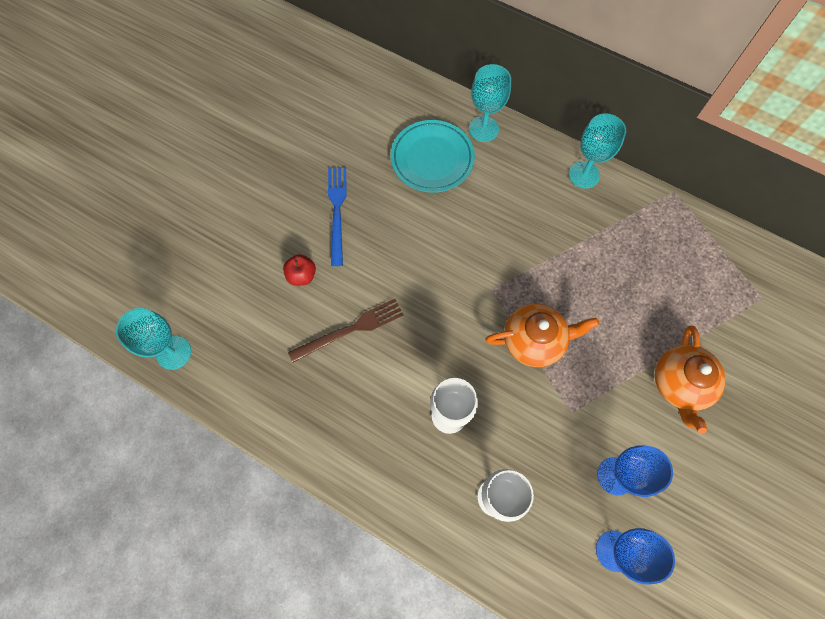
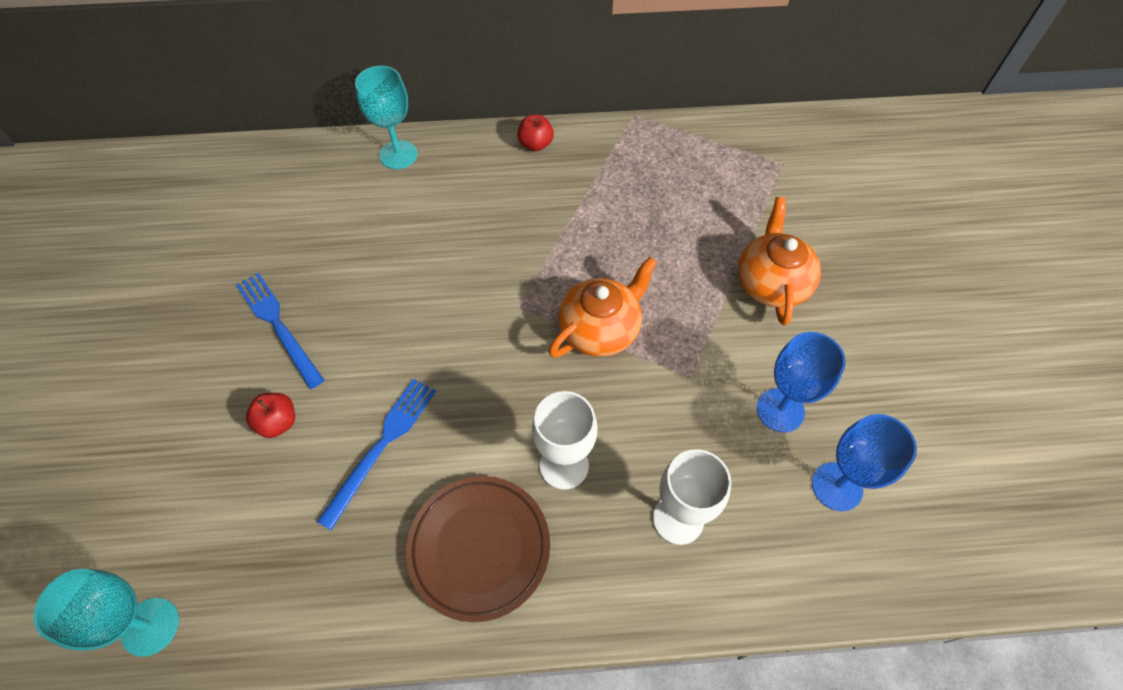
camera: 35 degrees left, 10 degrees down
brown fork [288,299,403,363] -> blue fork [317,379,436,530]
turquoise plate [391,120,475,193] -> none
turquoise goblet [569,113,626,189] -> red apple [517,115,554,151]
orange teapot [655,326,726,434] -> orange teapot turned 150 degrees counterclockwise [738,197,821,325]
none -> brown plate [406,476,550,622]

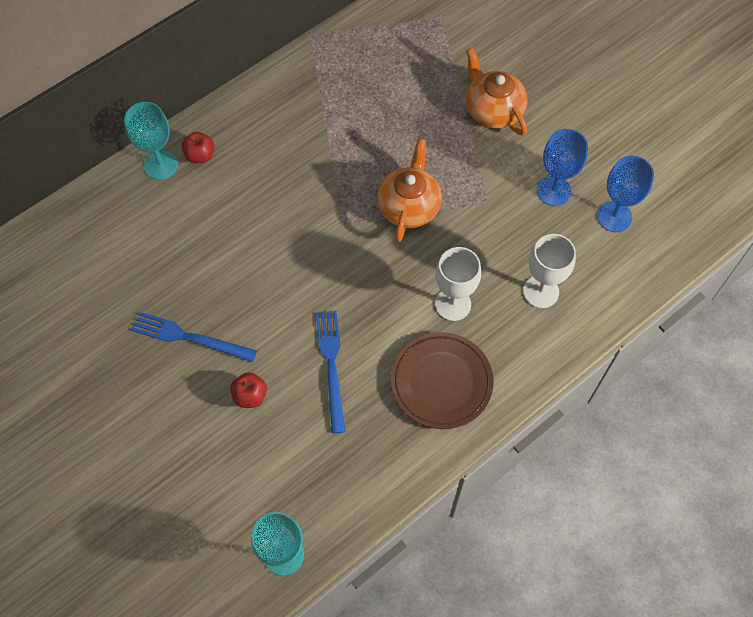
camera: 35 degrees left, 5 degrees up
red apple [517,115,554,151] -> red apple moved to [182,132,214,163]

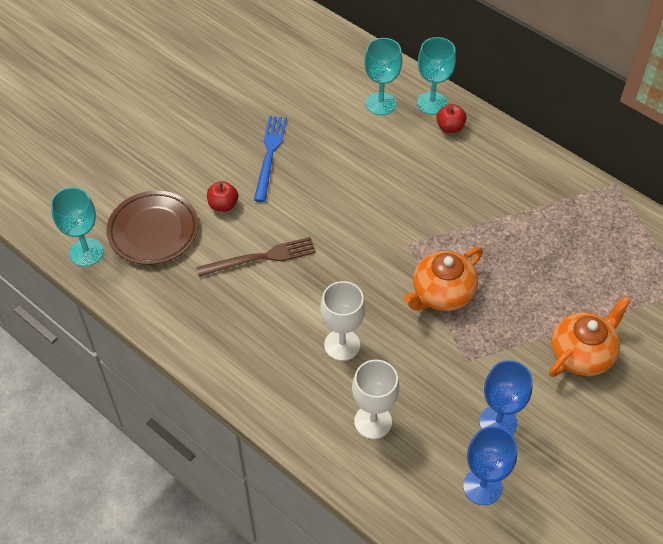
camera: 80 degrees right, 10 degrees down
blue fork [316,311,345,434] -> brown fork [196,237,316,277]
orange teapot [377,138,442,242] -> orange teapot turned 135 degrees clockwise [404,247,483,311]
brown plate [391,332,494,429] -> brown plate moved to [106,191,199,265]
none -> turquoise goblet [364,38,402,115]

